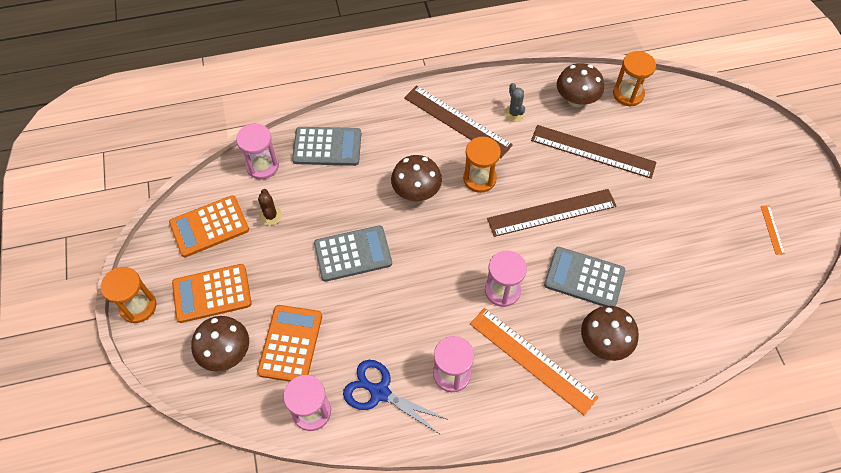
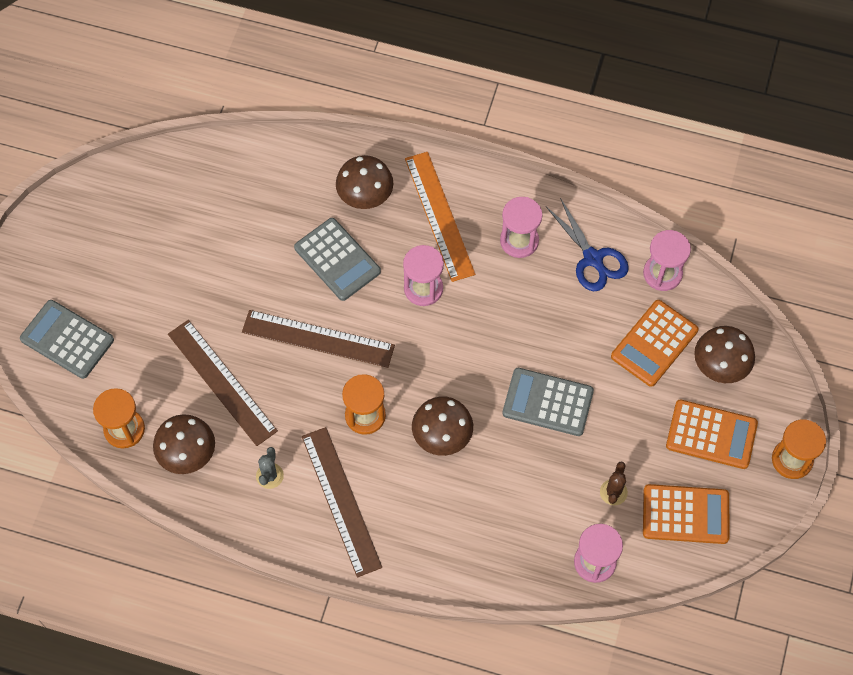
camera: 150 degrees left, 5 degrees up
grey calculator [292,127,361,166] -> grey calculator moved to [20,300,114,379]
orange ruler [761,205,785,255] -> none

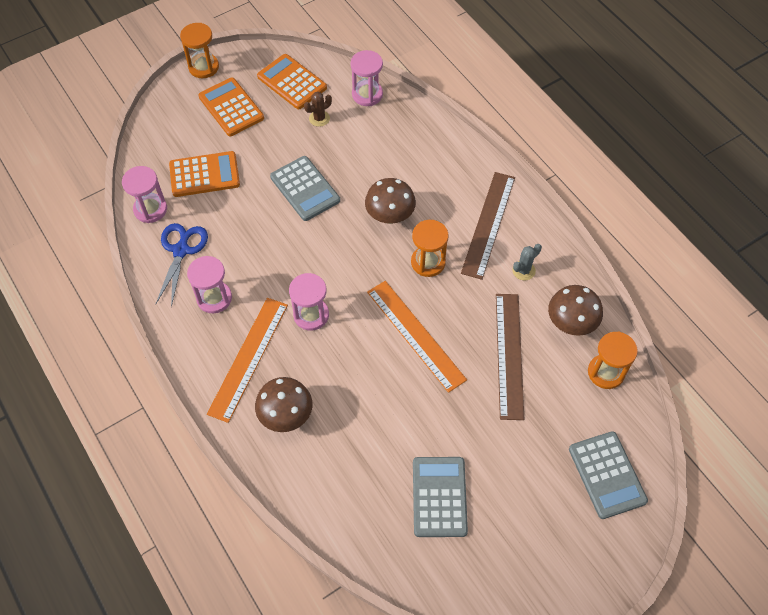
camera: 140 degrees left, 5 degrees down
brown ruler [242,310,395,368] -> orange ruler [367,281,467,393]
grey calculator [294,218,381,301] -> grey calculator moved to [413,457,468,537]
brown mushroom [694,326,755,383] -> none

